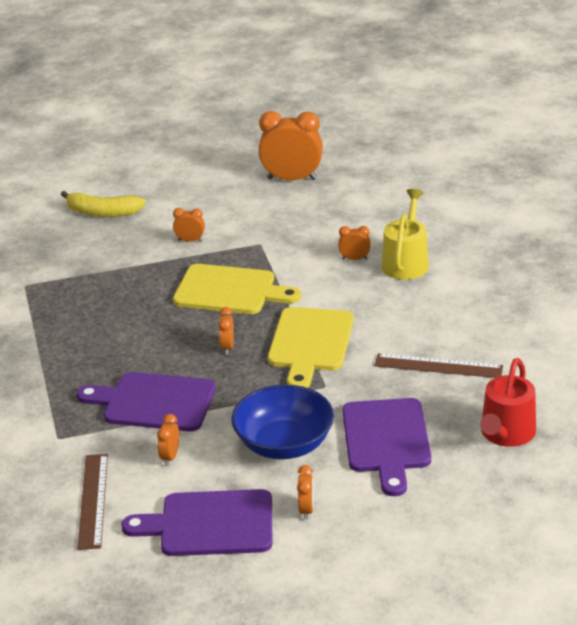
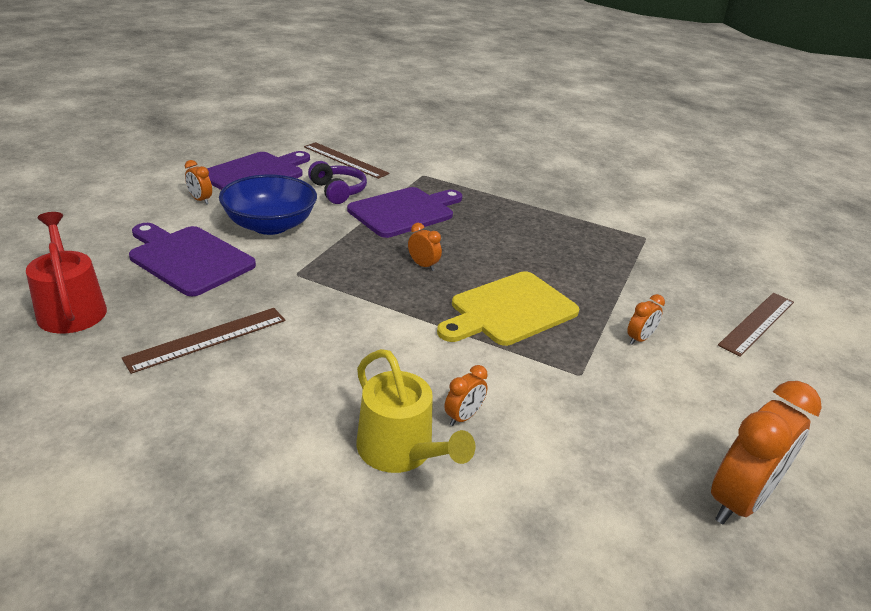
camera: 125 degrees right, 0 degrees up
yellow banana [61,191,146,217] -> brown ruler [718,293,794,357]
orange clock [157,414,179,466] -> purple headphones [308,161,367,204]
yellow cutting board [268,307,354,388] -> none

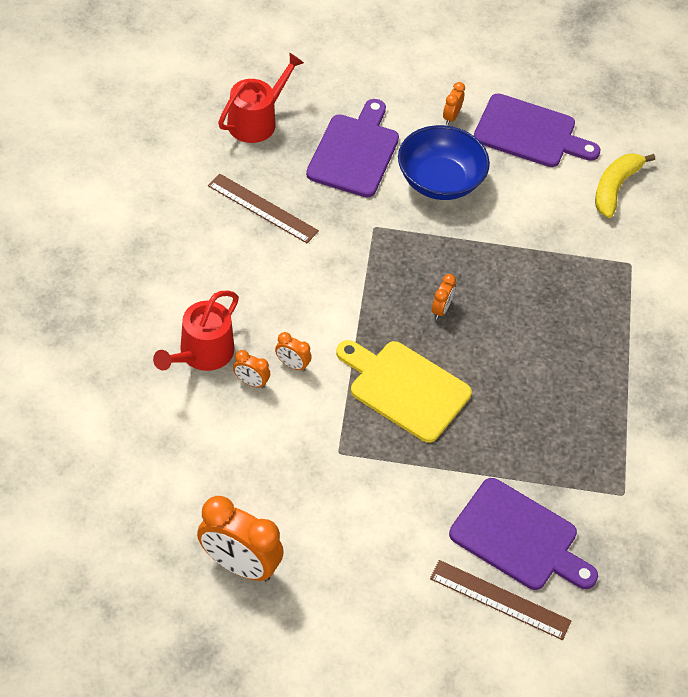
camera: 70 degrees right, 20 degrees up
brown ruler [304,142,389,179] -> yellow banana [595,153,655,218]
purple headphones [308,161,367,204] -> none
purple cutting board [347,187,462,238] -> purple cutting board moved to [449,478,598,590]
yellow watering can [356,349,475,473] -> red watering can [153,291,239,371]
orange clock [627,294,665,345] -> orange clock moved to [275,332,312,372]

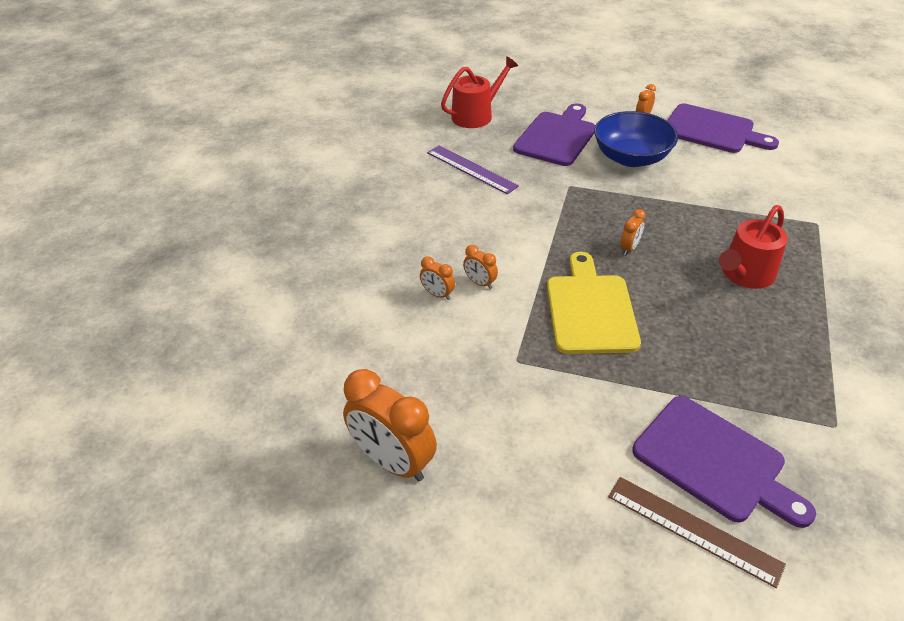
camera: 15 degrees right, 10 degrees down
red watering can [153,291,239,371] -> red watering can moved to [719,205,788,289]
brown ruler [208,173,319,243] -> purple ruler [427,145,519,194]
yellow cutting board [336,340,472,443] -> yellow cutting board turned 45 degrees clockwise [547,252,641,354]
yellow banana [595,153,655,218] -> none

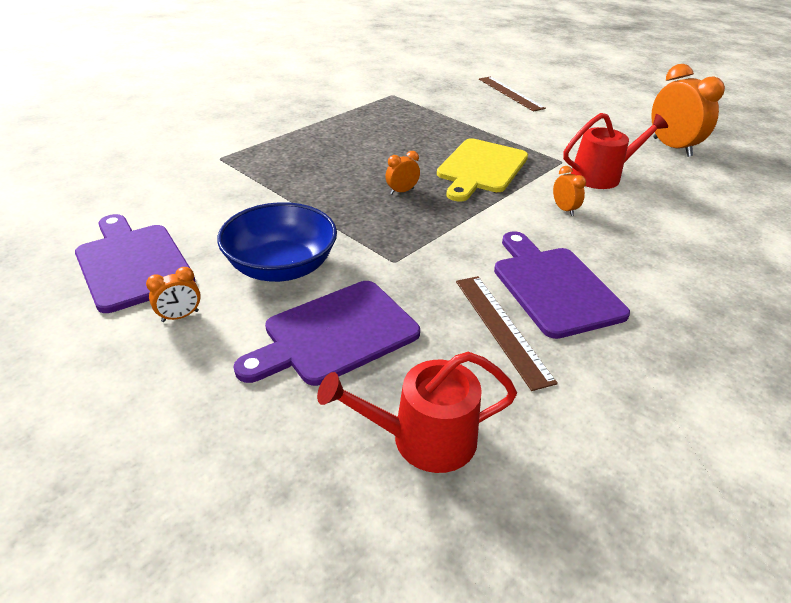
camera: 155 degrees left, 5 degrees down
orange clock [420,256,455,300] -> none
purple ruler [427,145,519,194] -> brown ruler [456,276,558,391]
purple cutting board [632,396,816,528] -> purple cutting board moved to [494,231,630,339]
red watering can [719,205,788,289] -> red watering can moved to [563,113,668,189]

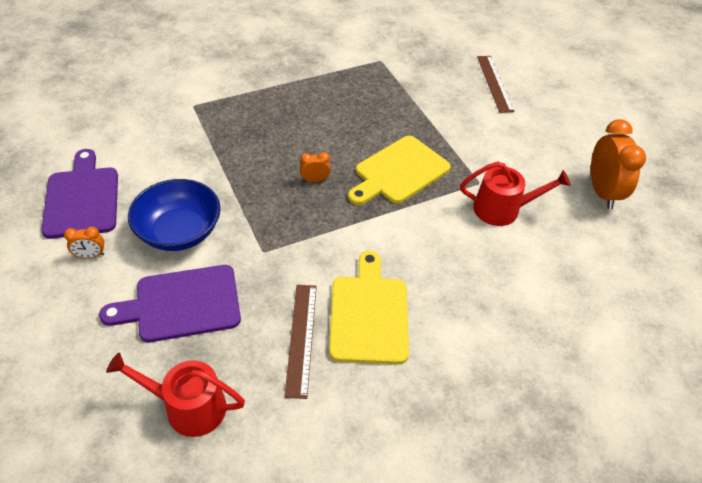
camera: 20 degrees right, 10 degrees up
purple cutting board [494,231,630,339] -> yellow cutting board [329,251,409,364]
orange clock [553,166,586,216] -> none

